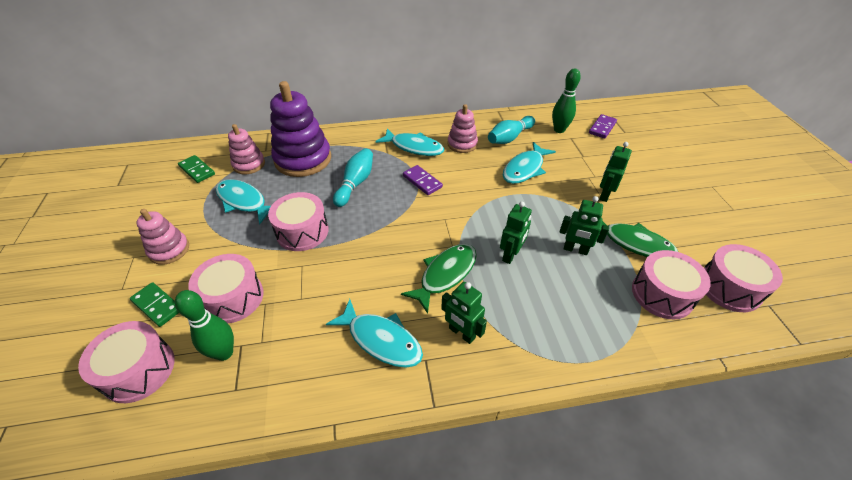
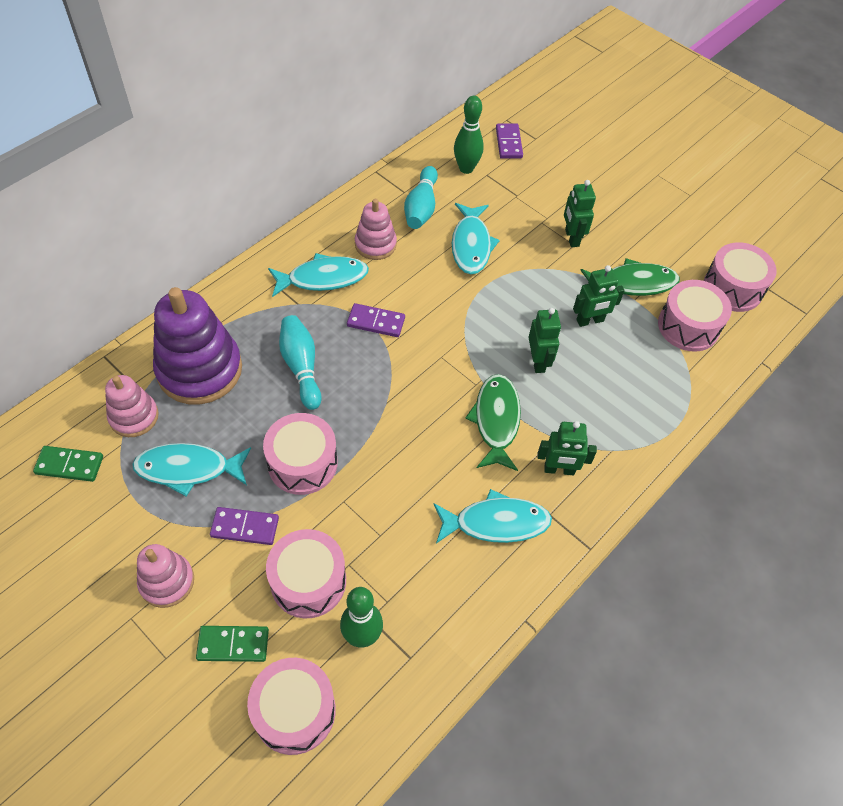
camera: 40 degrees left, 10 degrees up
none -> purple domino [210,507,279,545]

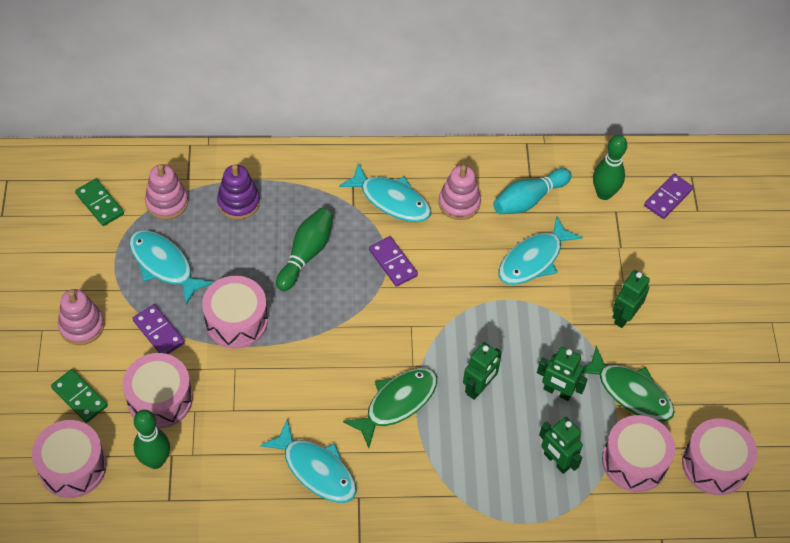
camera: 45 degrees right, 0 degrees up
purple stacking toy [153,287,242,405] -> purple stacking toy [217,164,260,219], size x0.55
turquoise bowling pin [279,315,322,410] -> green bowling pin [276,208,333,291]
green robot [537,421,597,475] -> green robot moved to [539,417,583,474]

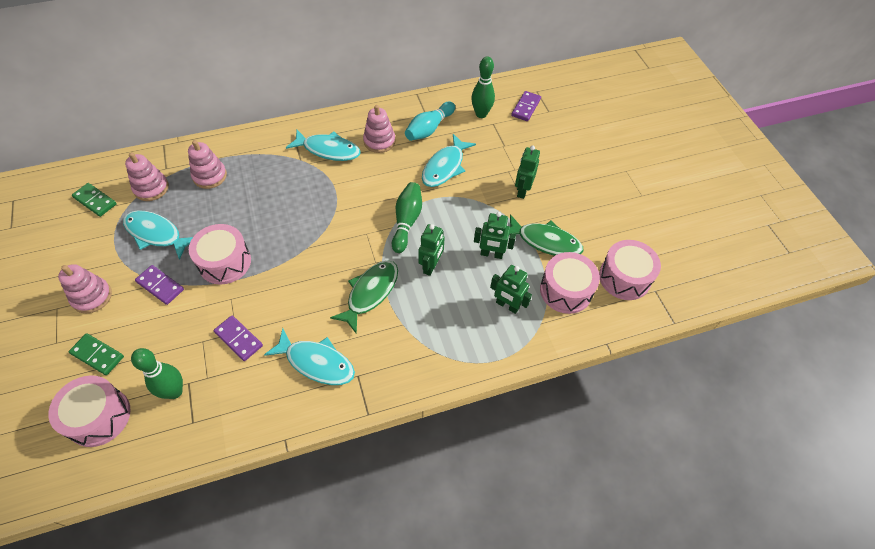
camera: 15 degrees left, 0 degrees up
pink drum [123,353,193,429] -> none
purple stacking toy [217,164,260,219] -> pink stacking toy [188,140,227,189]
green bowling pin [276,208,333,291] -> green bowling pin moved to [392,182,422,253]
purple domino [369,236,418,287] -> purple domino moved to [214,315,263,361]

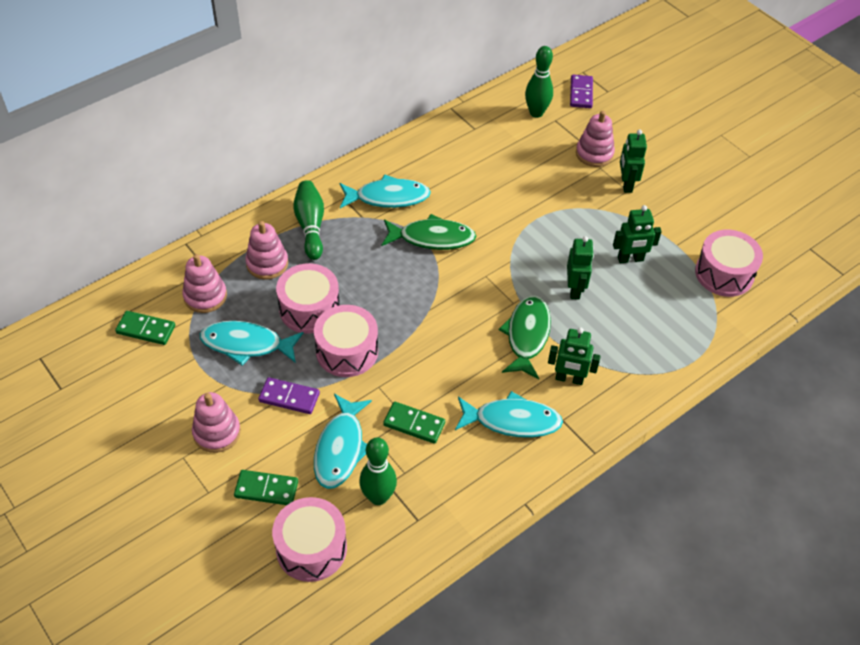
camera: 20 degrees left, 5 degrees down
purple domino [214,315,263,361] -> green domino [383,402,445,444]
pink stacking toy [363,105,396,153] -> pink stacking toy moved to [576,111,615,167]
green bowling pin [392,182,422,253] -> green bowling pin moved to [293,180,324,260]
turquoise bowling pin [405,102,455,141] -> none
turquoise fish [422,134,476,187] -> turquoise fish moved to [314,394,372,489]
green robot [490,265,532,314] -> green robot moved to [548,327,601,385]
green fish [509,214,583,256] -> green fish moved to [381,214,476,250]
pink drum [599,240,661,300] -> pink drum moved to [276,263,340,334]

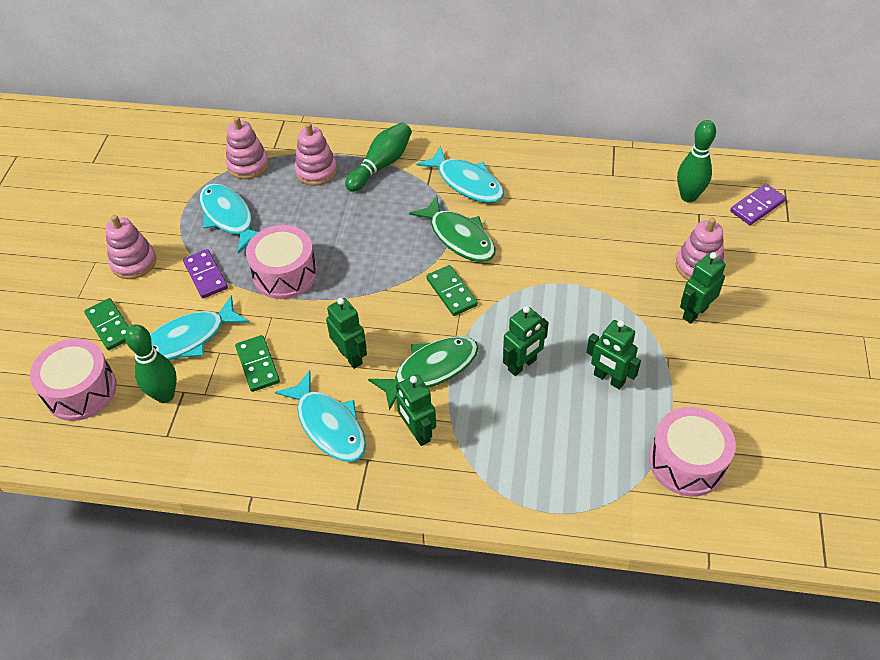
camera: 50 degrees right, 0 degrees up
green domino [115,311,175,345] -> green domino moved to [426,265,478,316]
pink drum [276,263,340,334] -> none
none -> green robot [326,298,367,369]

